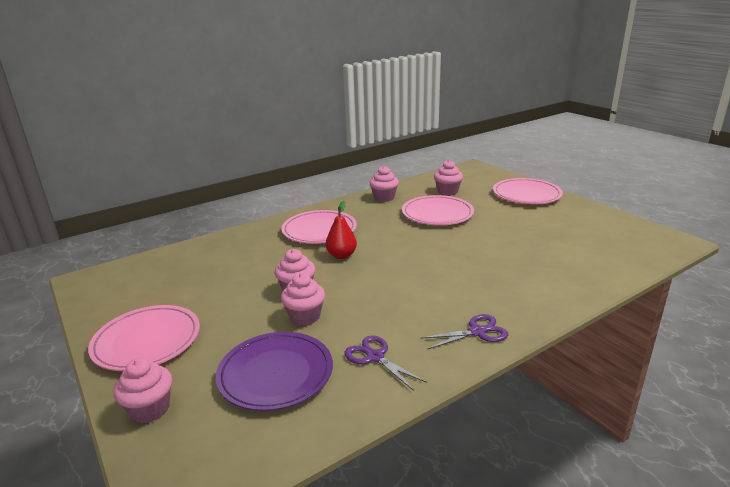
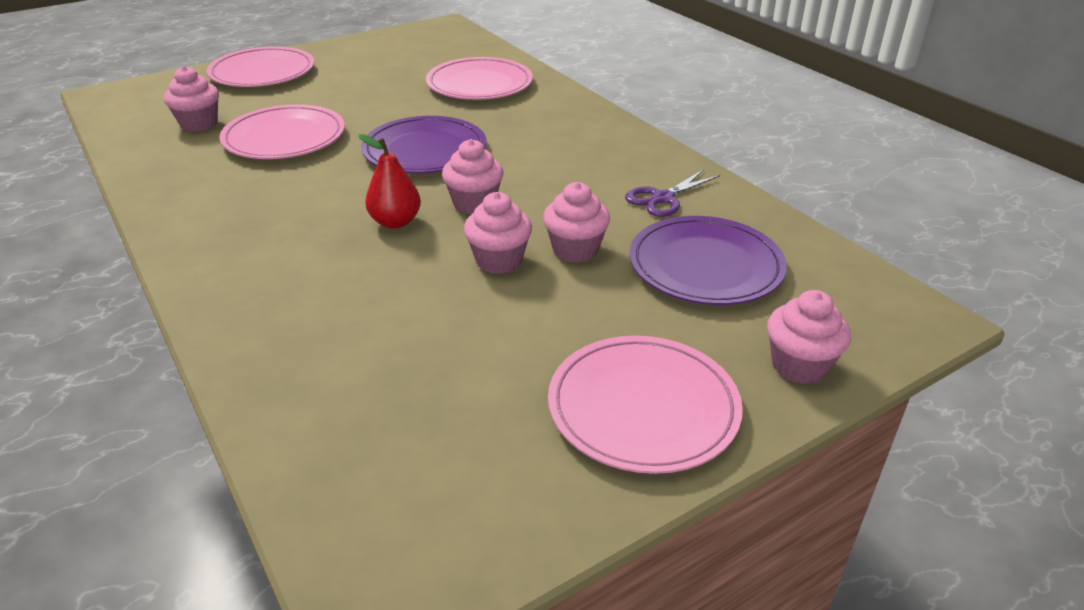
camera: 90 degrees left, 10 degrees up
pink plate [281,210,357,244] -> pink plate moved to [426,57,533,100]
pink cupcake [369,166,399,202] -> pink cupcake moved to [442,139,503,214]
purple scissors [422,314,508,349] -> none
none -> purple plate [361,116,487,174]

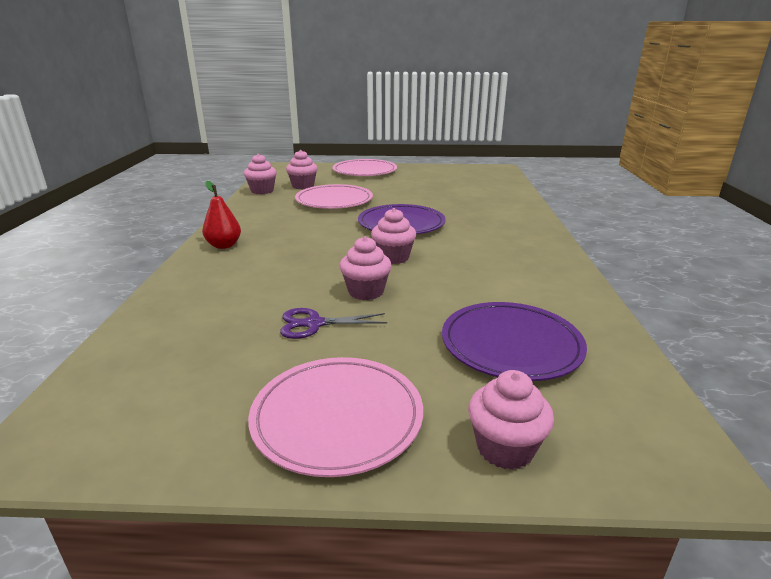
camera: 35 degrees right, 10 degrees down
red pear [359,134,421,229] -> red pear moved to [202,181,241,249]
pink plate [426,57,533,100] -> none
pink cupcake [543,182,610,263] -> pink cupcake moved to [244,154,277,194]
purple scissors [625,169,720,217] -> purple scissors moved to [280,308,387,339]

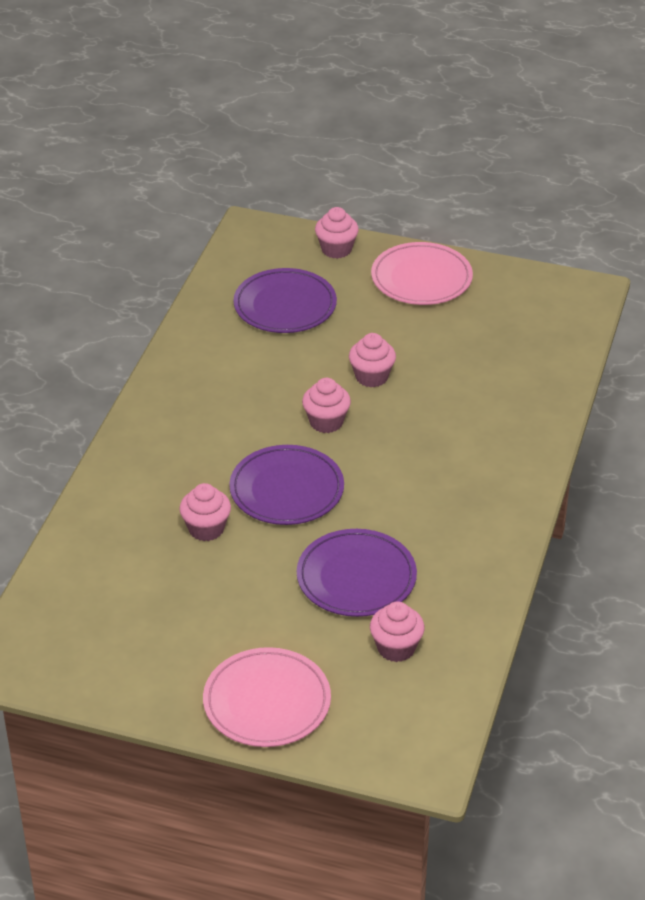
camera: 165 degrees left, 15 degrees up
red pear [202,181,241,249] -> none
pink cupcake [244,154,277,194] -> pink cupcake moved to [180,483,231,541]
purple scissors [280,308,387,339] -> none
pink plate [295,184,373,209] -> purple plate [297,529,417,617]

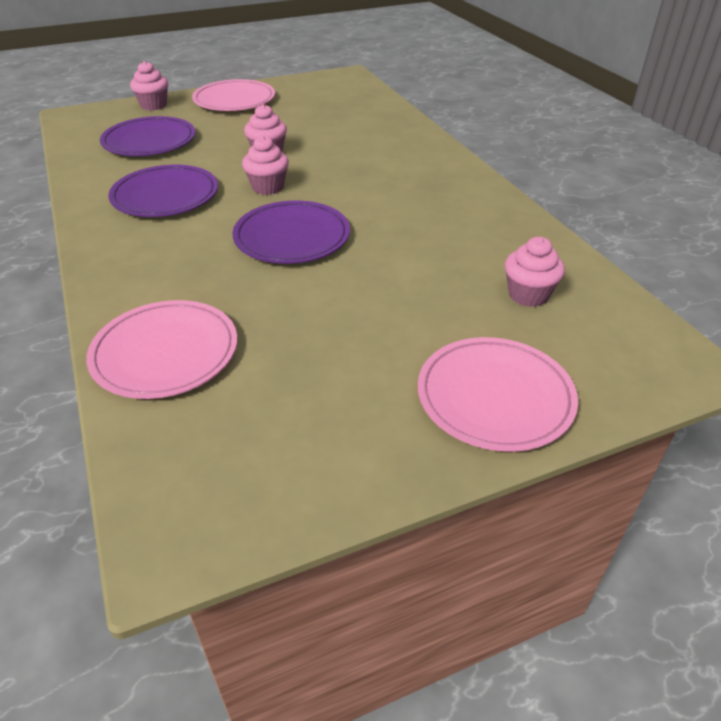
camera: 40 degrees left, 0 degrees up
pink cupcake [180,483,231,541] -> none
purple plate [297,529,417,617] -> purple plate moved to [108,165,218,217]
none -> pink plate [86,300,237,399]

